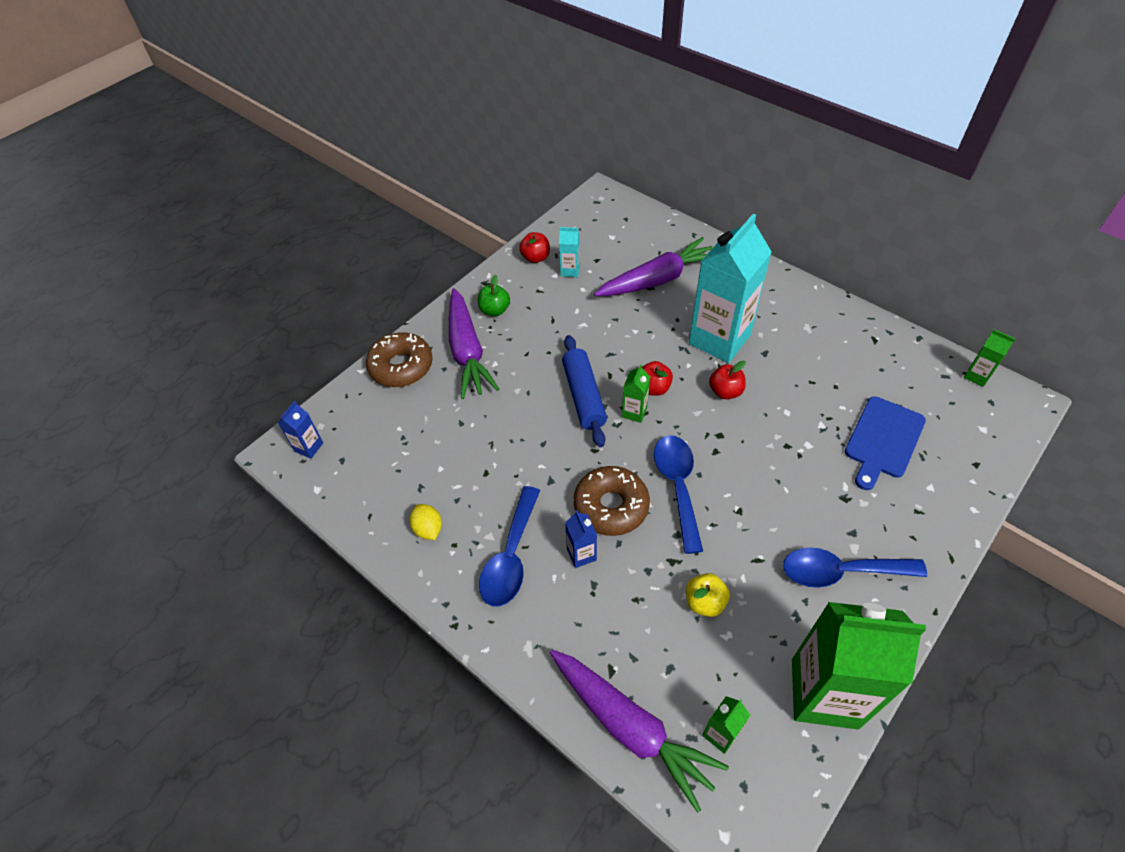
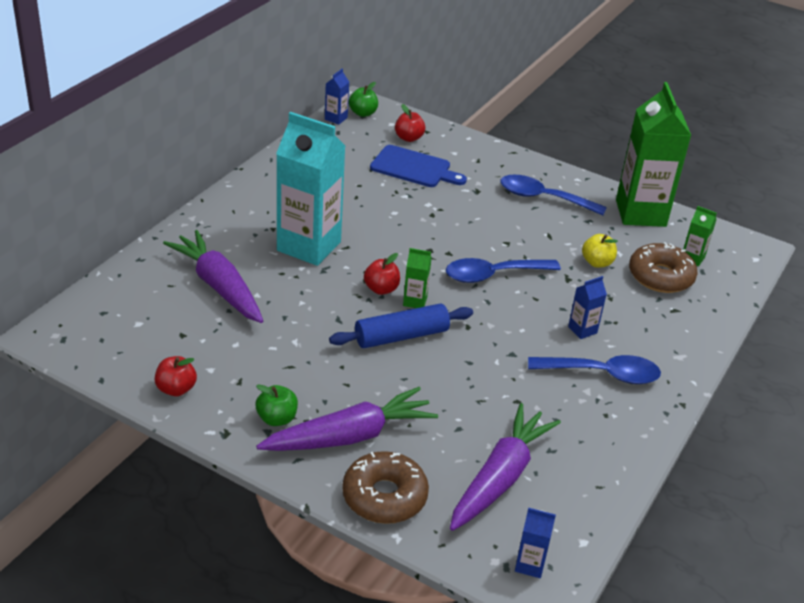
camera: 105 degrees left, 15 degrees down
yellow lemon [409,504,442,540] -> none
purple carrot [550,650,729,813] -> purple carrot moved to [450,403,561,531]
turquoise carton [559,227,580,277] -> none
brown donut [573,466,650,536] -> brown donut moved to [629,242,698,293]
red apple [709,361,746,399] -> red apple moved to [395,104,425,142]
blue spoon [783,548,928,588] -> blue spoon turned 120 degrees clockwise [500,175,607,216]
green carton [964,329,1015,387] -> blue carton [325,69,349,125]
none -> green apple [349,82,378,117]

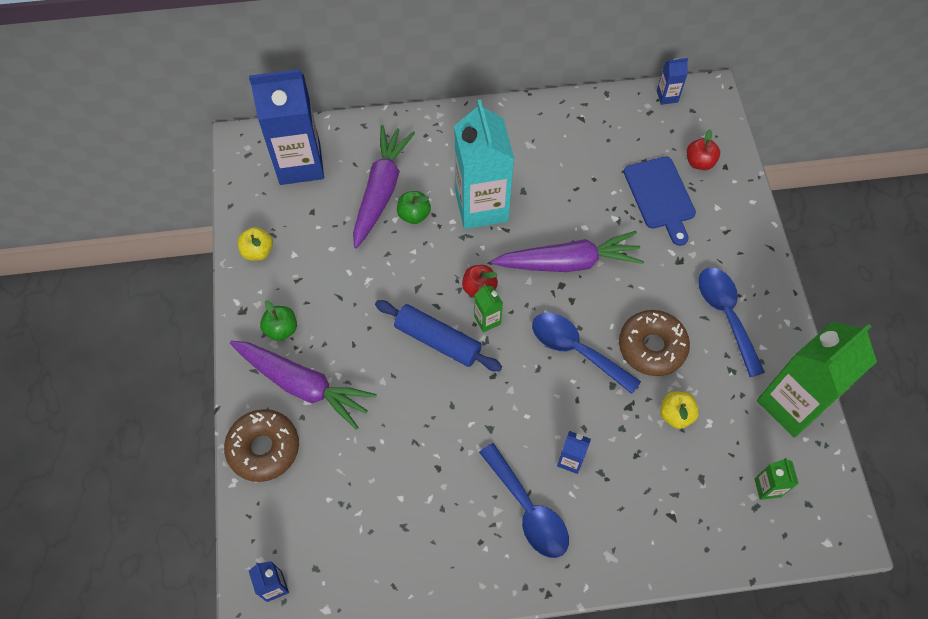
camera: 55 degrees right, 25 degrees up
red apple [155,356,197,396] -> yellow apple [237,227,273,261]
green apple [349,82,378,117] -> green apple moved to [397,191,431,224]
purple carrot [450,403,561,531] -> purple carrot moved to [491,231,644,272]
brown donut [629,242,698,293] -> brown donut moved to [619,310,690,376]
none -> blue carton [249,69,324,185]

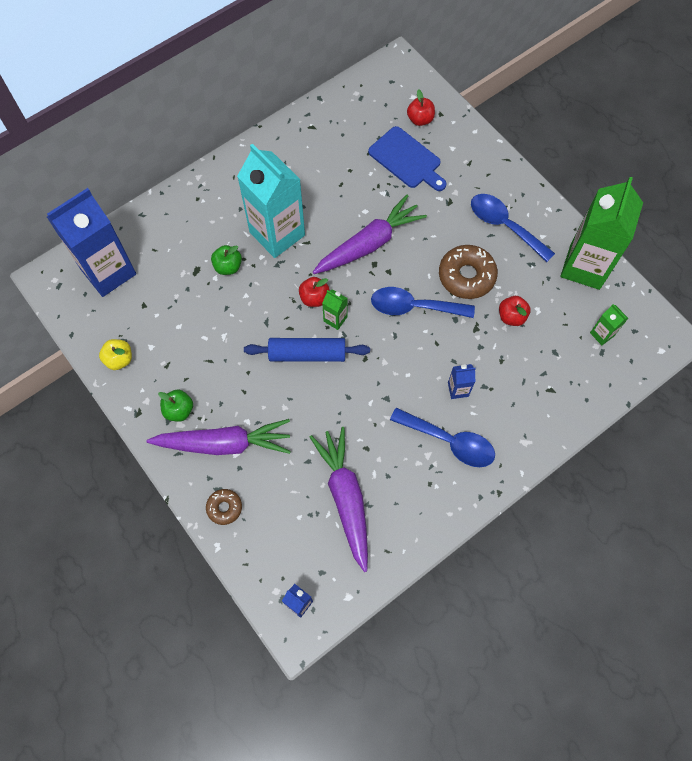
camera: 30 degrees left, 5 degrees up
brown donut [224,409,299,482] -> brown donut [206,489,242,525], size x0.55
purple carrot [353,125,415,249] -> purple carrot moved to [310,427,368,572]
blue carton [657,58,688,105] -> none
yellow apple [660,391,699,429] -> red apple [499,296,531,326]

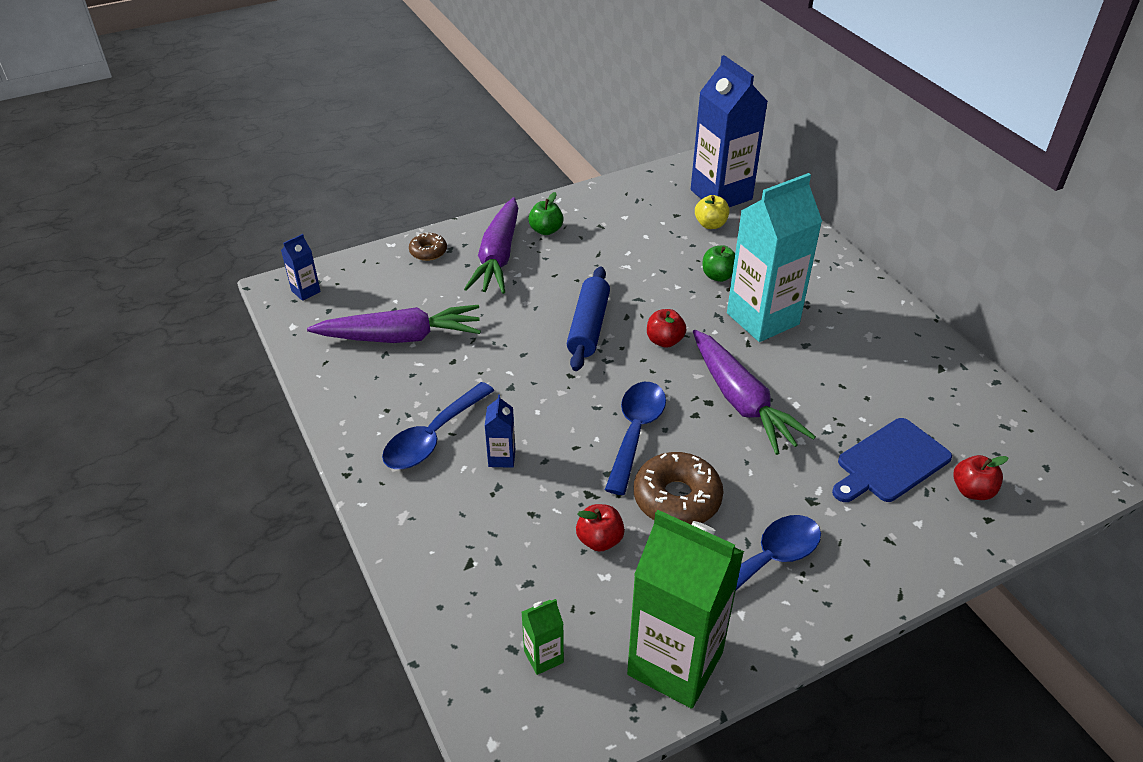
camera: 100 degrees right, 25 degrees down
yellow apple [99,339,132,370] -> yellow apple moved to [695,195,729,229]
green carton [322,289,348,330] -> none

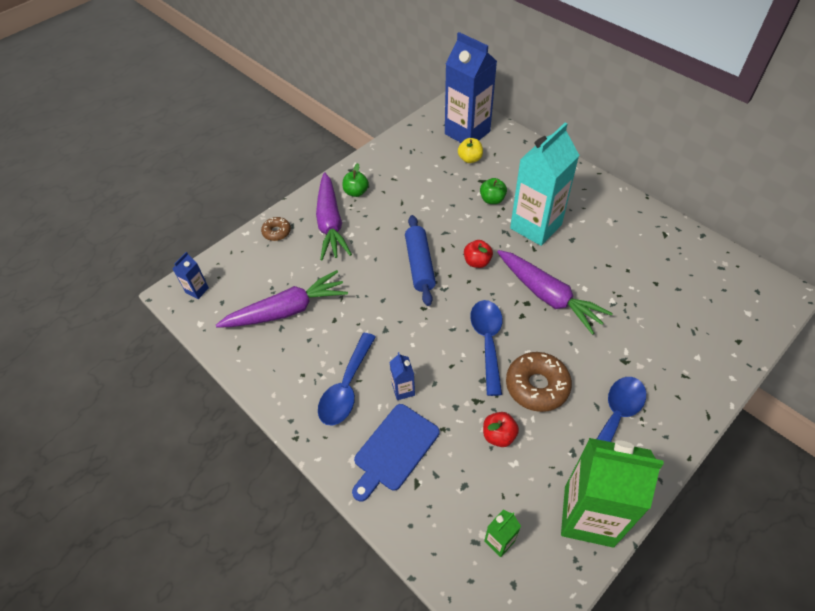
camera: 15 degrees left, 10 degrees up
blue cutting board [832,418,952,502] -> blue cutting board moved to [352,404,439,502]
red apple [953,455,1009,500] -> none

